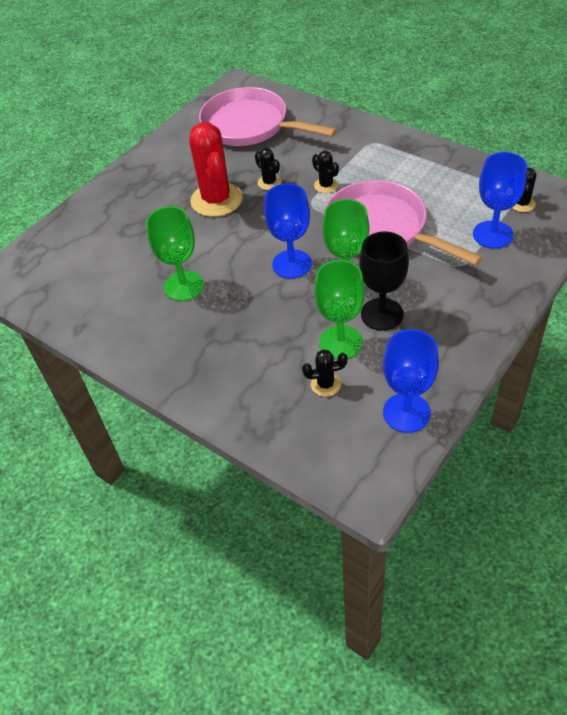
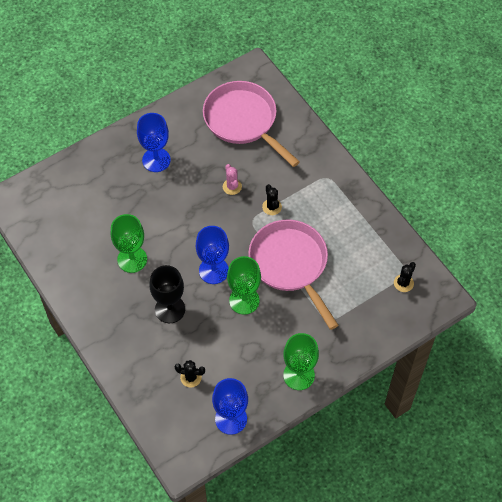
camera: 15 degrees right, 10 degrees up
red cactus [189,122,243,217] -> none
black cactus [255,148,281,190] -> pink cactus [223,164,242,195]
green goblet [314,260,365,360] -> green goblet moved to [283,333,319,390]
black goblet [359,231,409,331] -> black goblet moved to [150,265,185,323]
blue goblet [473,152,527,249] -> blue goblet moved to [137,113,171,172]

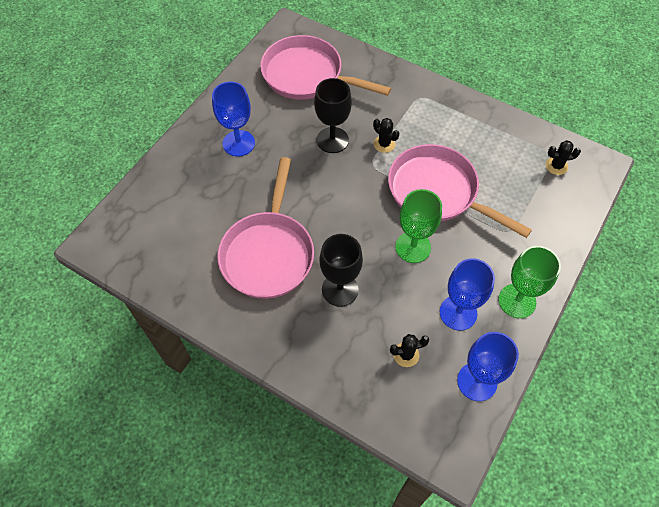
camera: 25 degrees left, 0 degrees up
green goblet [111,214,147,273] -> pink pan [217,157,314,299]
blue goblet [196,226,229,284] -> blue goblet moved to [440,258,495,331]
pink cactus [223,164,242,195] -> black goblet [314,78,352,153]
black cactus [394,262,416,292] -> black cactus turned 75 degrees clockwise [546,140,581,175]

